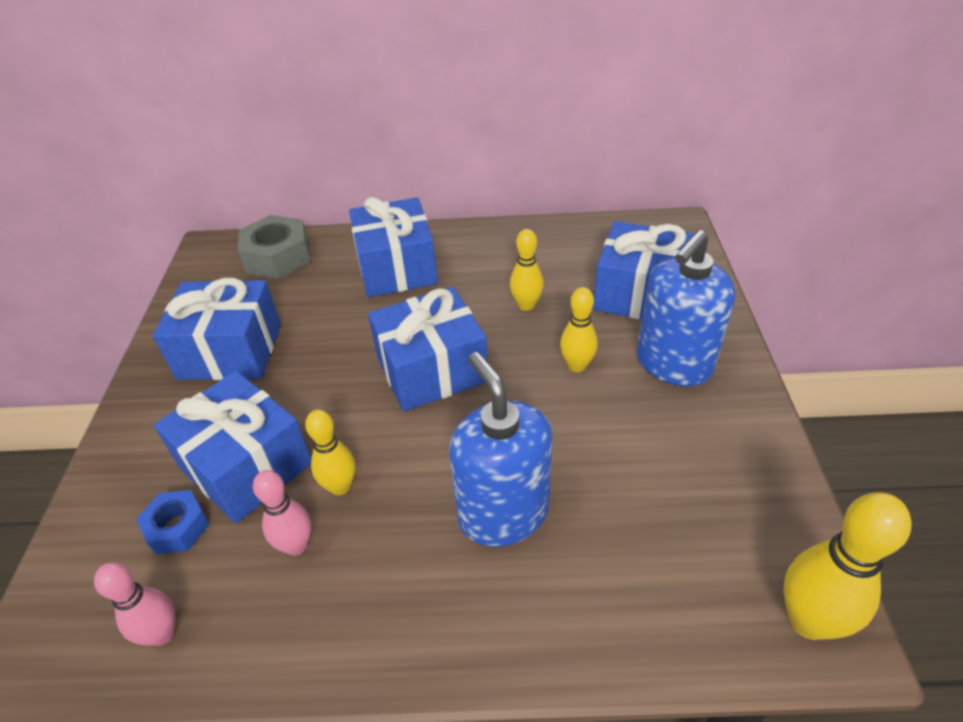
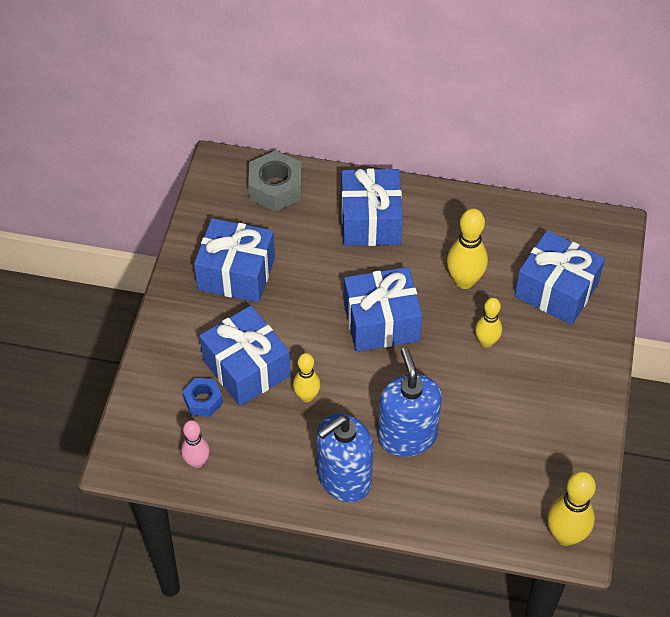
camera: 10 degrees right, 10 degrees up
pink bowling pin [253,470,311,556] -> none
yellow bowling pin [510,229,544,311] -> yellow bowling pin [447,208,488,289], size x1.56
blue soap dispenser [637,230,735,386] -> blue soap dispenser moved to [317,414,373,502]

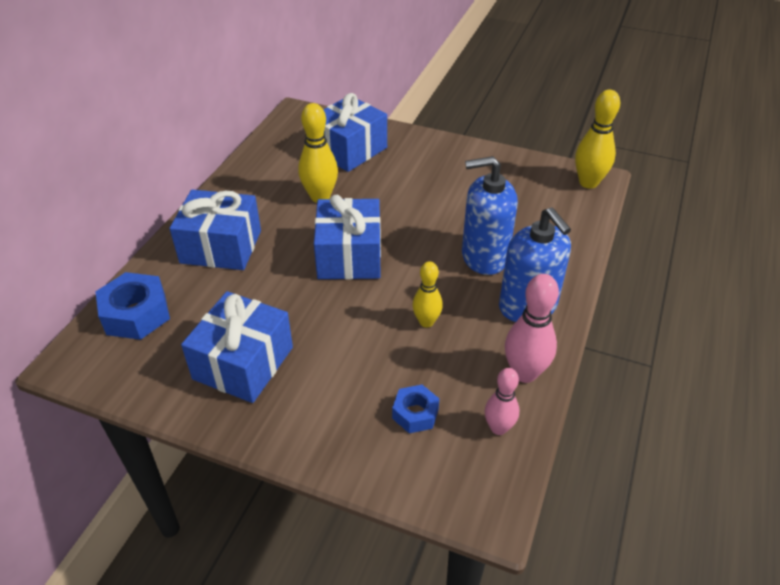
camera: 80 degrees left, 10 degrees down
blue gift [200,306,291,406] -> none
grey nut [248,150,302,212] -> blue nut [95,272,170,340]
yellow bowling pin [475,298,502,348] -> none
none -> pink bowling pin [505,274,559,383]

